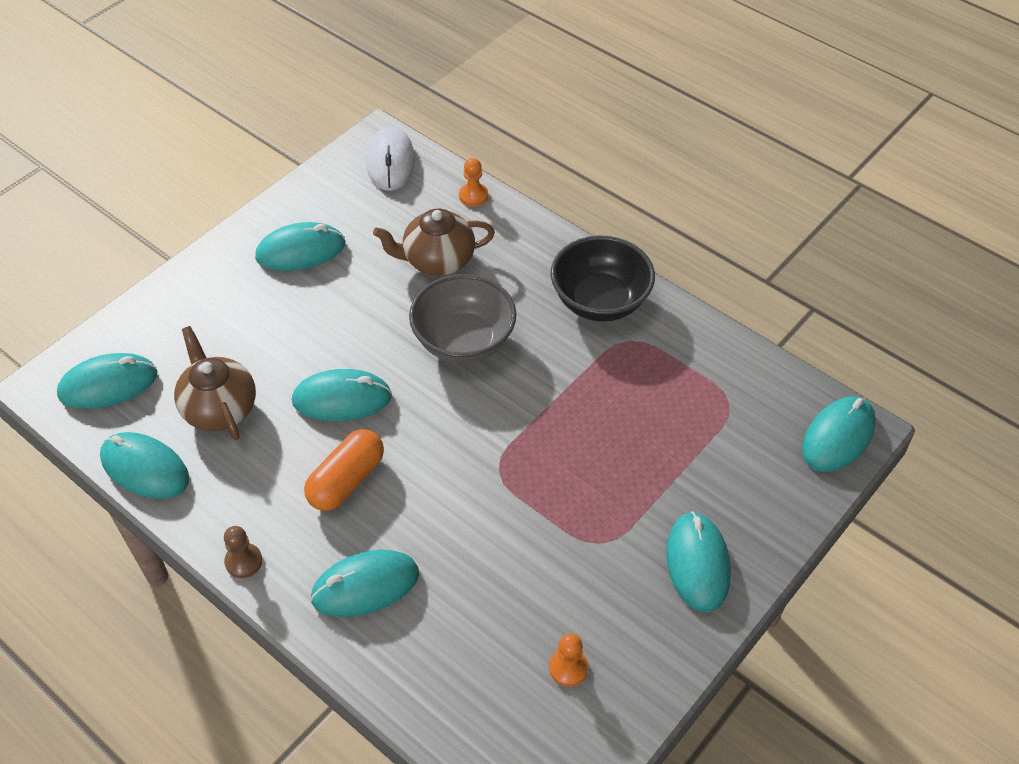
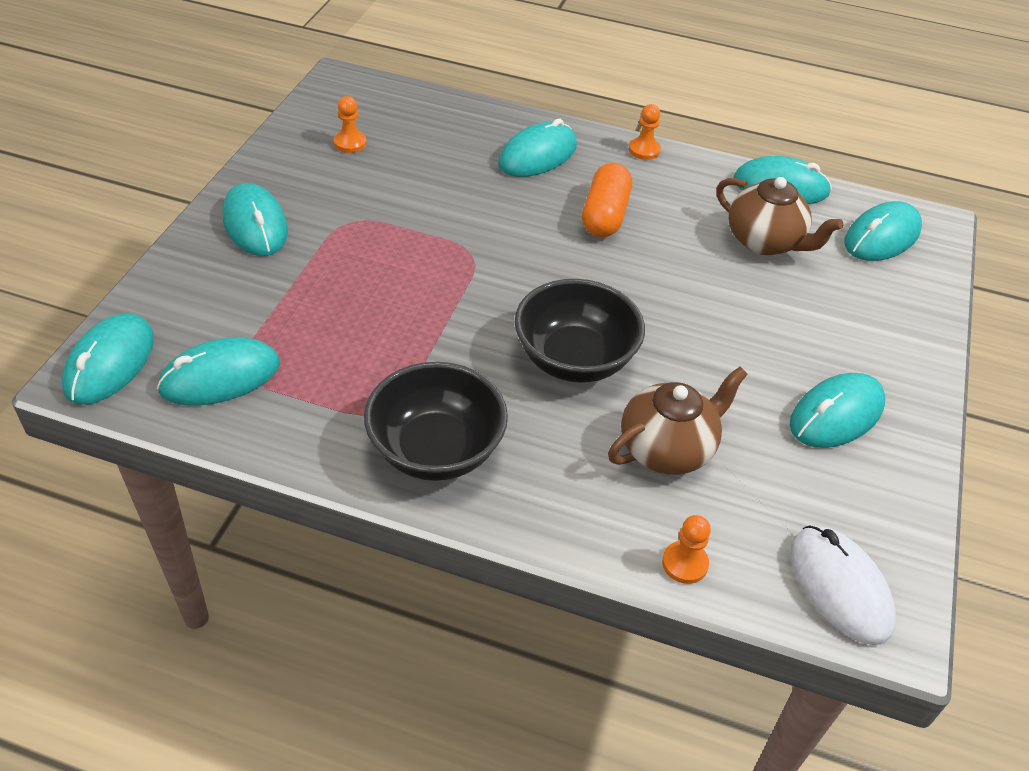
camera: 155 degrees right, 5 degrees down
brown pawn [224,526,262,578] -> orange pawn [629,104,661,160]
turquoise mouse [292,369,392,421] -> turquoise mouse moved to [157,337,280,406]
grey bowl [409,274,516,364] -> black bowl [515,279,645,383]

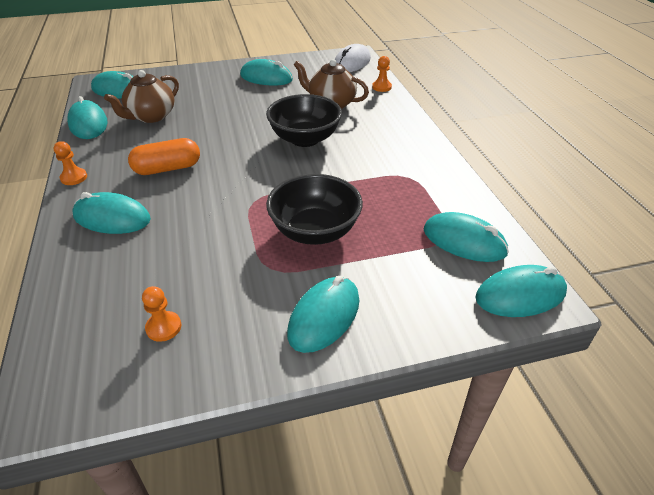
camera: 120 degrees left, 5 degrees down
black bowl [364,362,508,481] -> black bowl moved to [266,174,363,245]
brown teapot [716,177,844,255] -> brown teapot turned 150 degrees counterclockwise [104,70,179,123]

